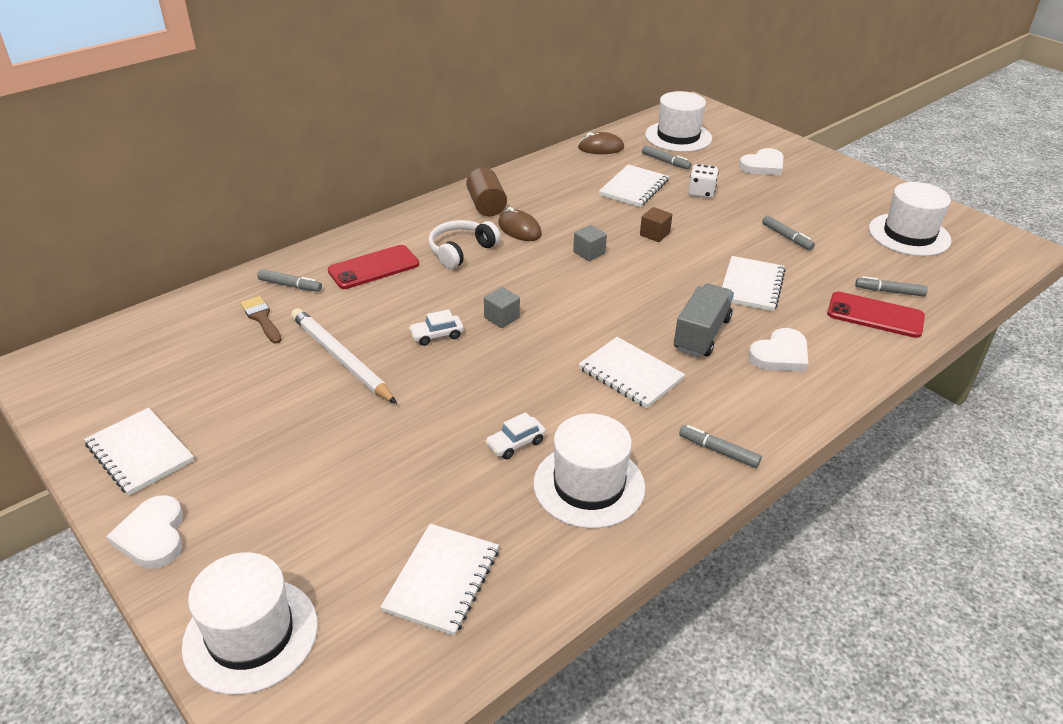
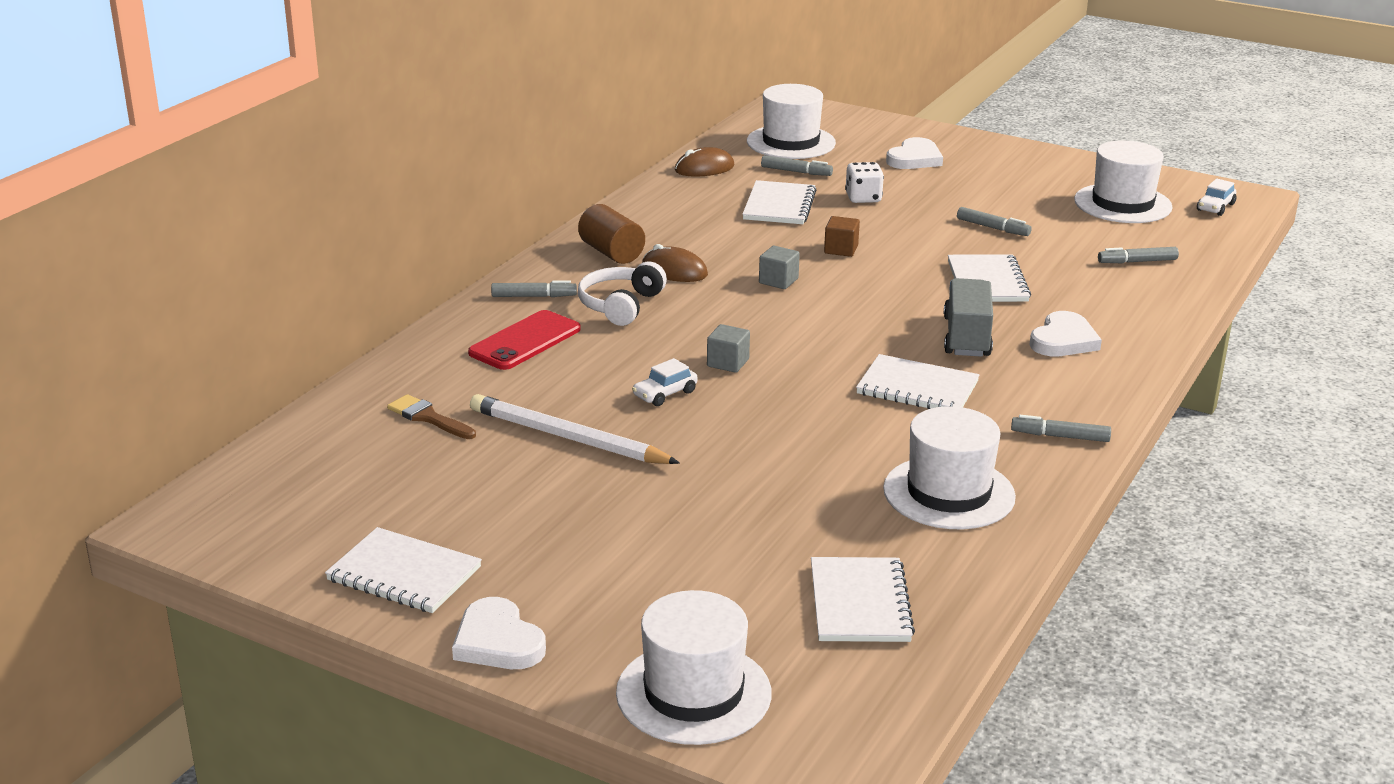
camera: 20 degrees left, 10 degrees down
grey marker [257,269,322,292] -> grey marker moved to [491,280,577,297]
white car [485,412,546,459] -> white car moved to [1197,179,1236,216]
red phone [827,291,925,338] -> none

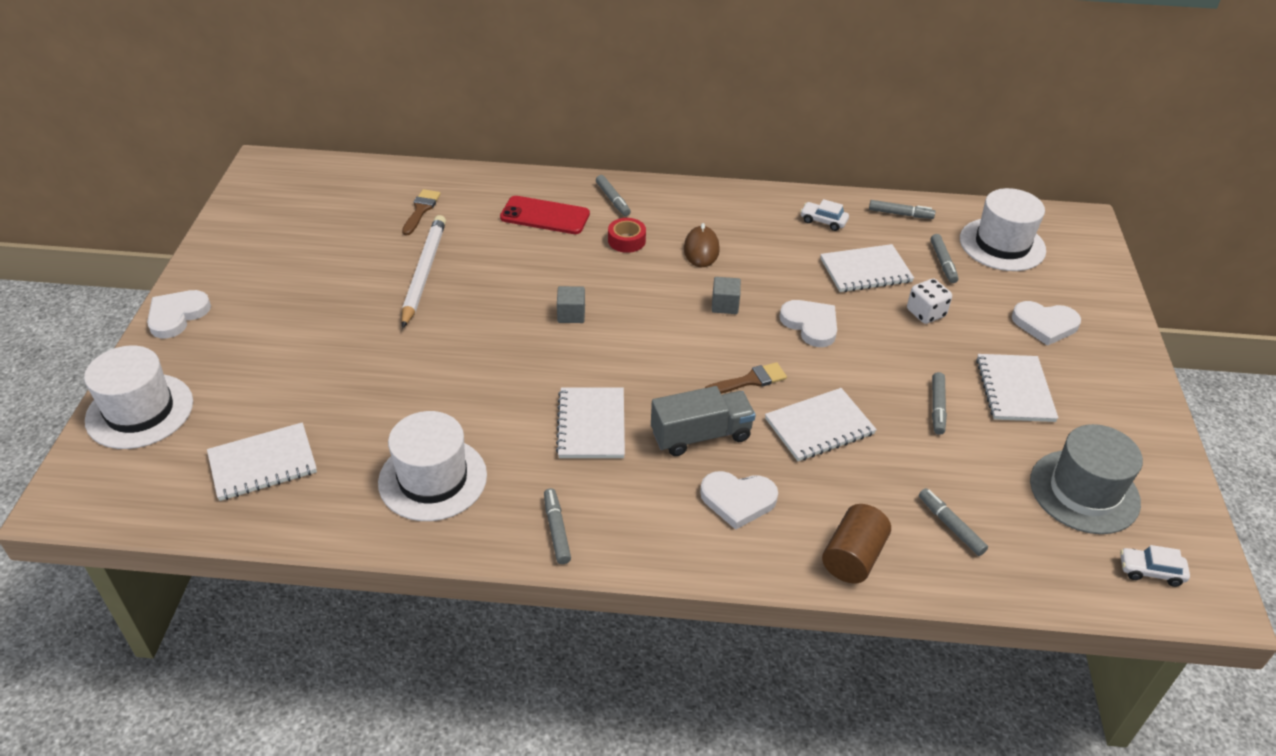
camera: 65 degrees right, 15 degrees up
white notebook [325,527,482,613] -> white notebook moved to [976,354,1058,422]
brown cylinder [578,204,645,264] -> brown cylinder moved to [822,504,891,584]
white headphones [578,262,667,326] -> red tape [608,218,646,253]
white car [632,358,698,406] -> white car moved to [800,199,849,231]
brown mouse [675,147,735,177] -> grey marker [869,200,935,219]
brown cube [824,216,860,257] -> white heart [779,300,837,347]
white hat [1074,140,1173,223] -> grey hat [1030,424,1143,534]
none -> brown brush [705,362,787,394]

